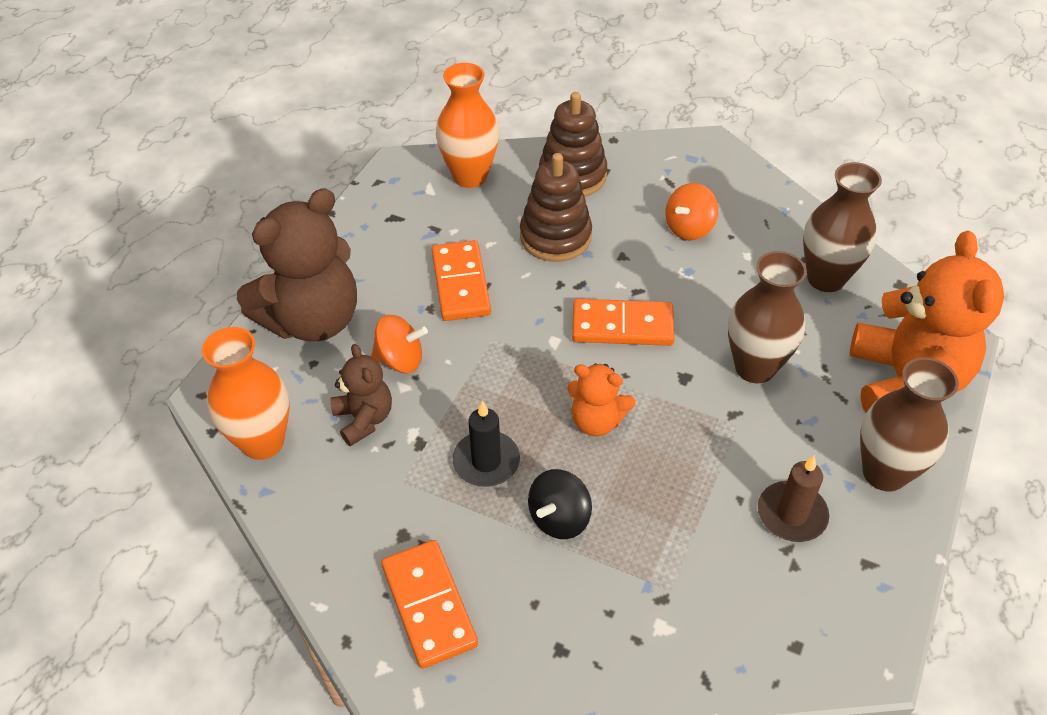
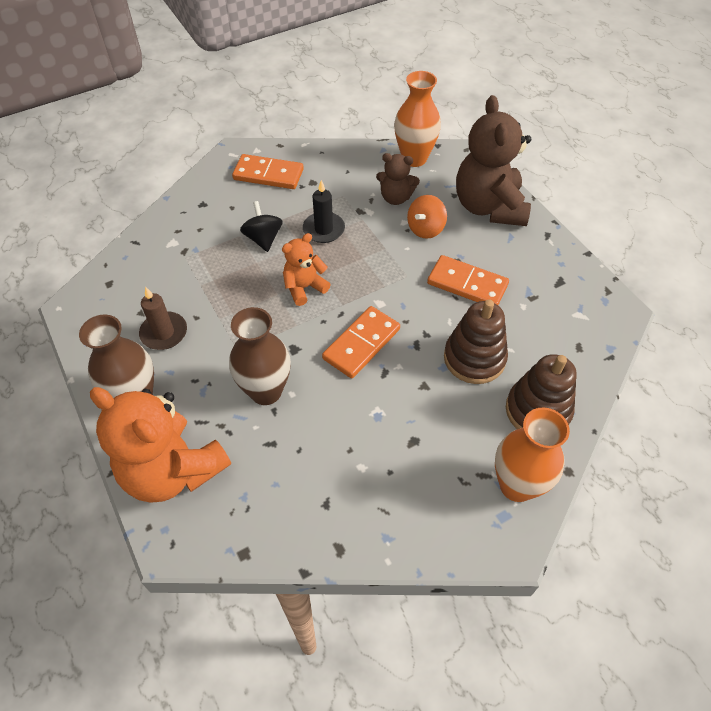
camera: 125 degrees right, 5 degrees up
orange vase [436,63,499,188] -> orange vase moved to [495,407,570,502]
orange spinning top [665,183,718,240] -> none
brown vase [803,162,882,292] -> none

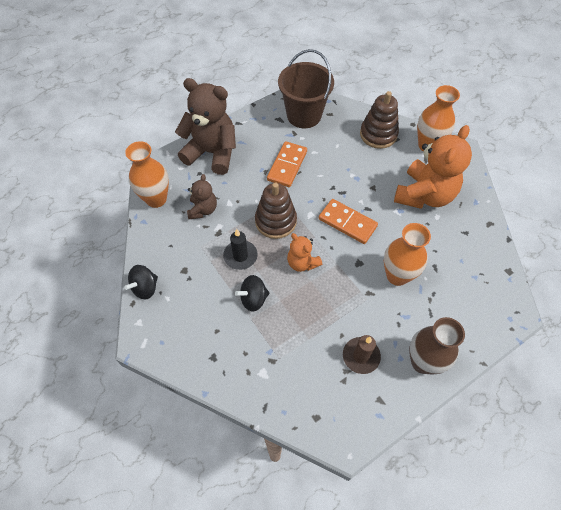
camera: 95 degrees left, 5 degrees up
orange teddy bear [90,387,231,503] -> orange teddy bear moved to [394,125,472,209]
brown vase [229,307,291,405] -> orange vase [384,223,431,286]
orange domino [232,154,304,189] -> none
orange spinning top [407,195,447,239] -> none
brown stacking toy [444,299,508,384] -> brown stacking toy moved to [255,183,297,239]
brown teddy bear [456,95,531,226] -> brown teddy bear turned 150 degrees counterclockwise [175,78,236,175]
none -> black spinning top [124,265,158,299]
none -> brown bucket [278,49,334,128]

